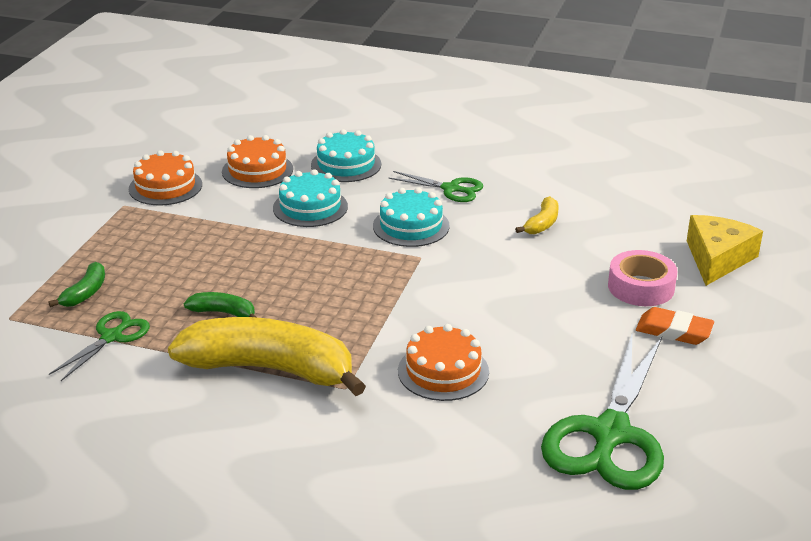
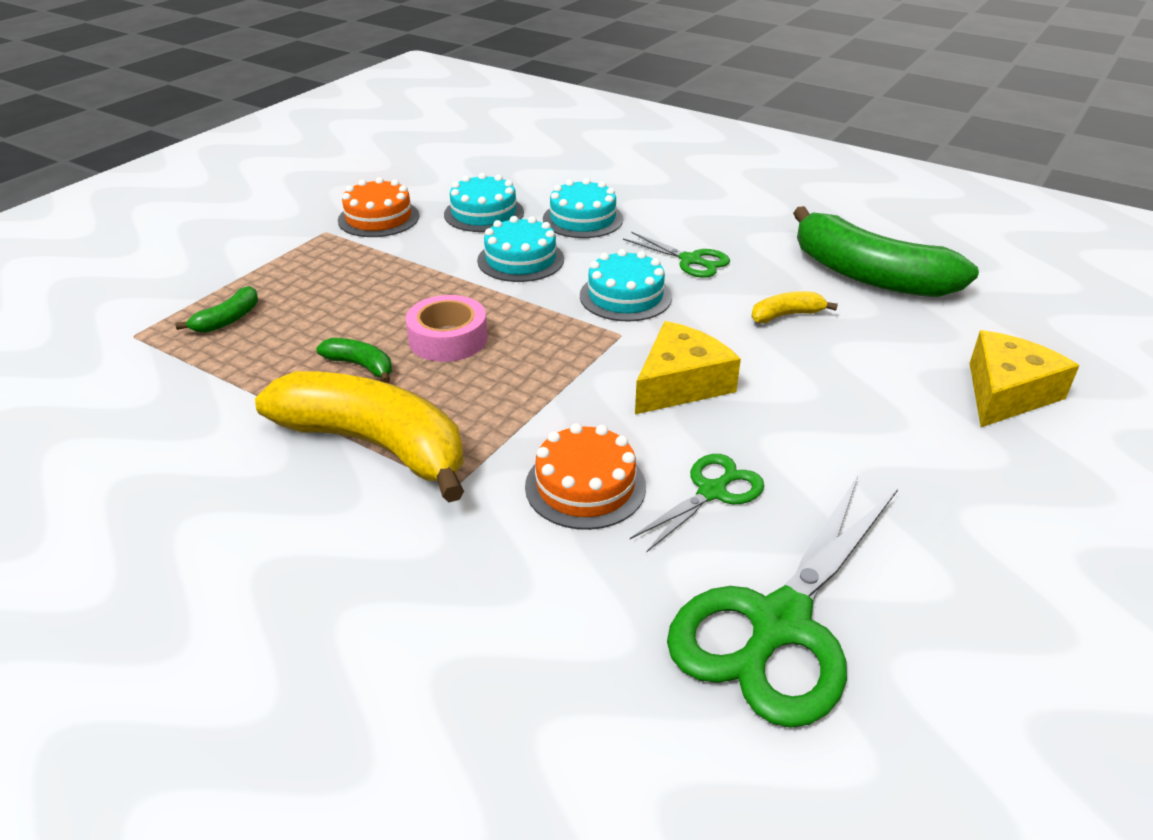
camera: 15 degrees right, 5 degrees up
green scissors [49,311,150,381] -> green scissors moved to [630,454,764,553]
orange cake [222,135,293,188] -> turquoise cake [444,173,524,232]
yellow banana [515,196,558,234] -> yellow banana turned 150 degrees counterclockwise [751,291,838,323]
pink tape [608,250,677,306] -> pink tape moved to [406,295,488,362]
orange eraser [636,307,714,345] -> none
none -> yellow cheese [635,321,741,414]
none -> green banana [793,206,979,297]

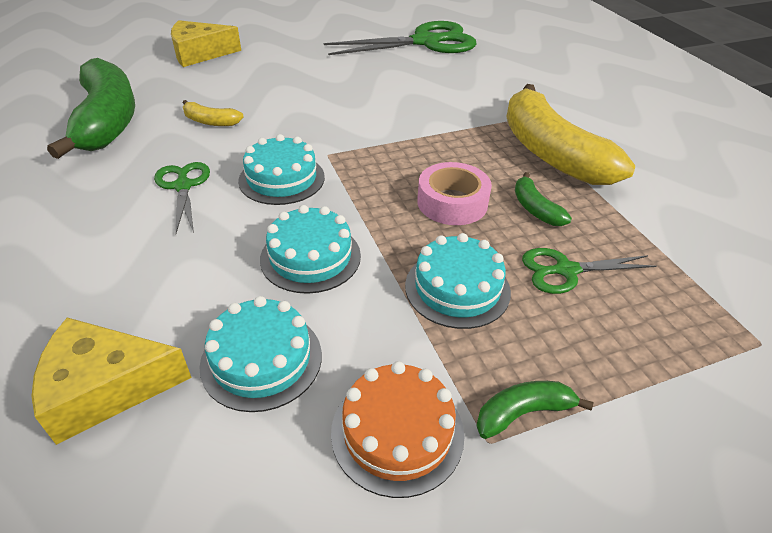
camera: 145 degrees left, 5 degrees up
green banana [175,286,258,333] -> green banana moved to [476,381,594,439]
orange cake [525,423,646,530] -> none
turquoise cake [543,178,623,238] -> turquoise cake moved to [405,233,511,329]
green scissors [630,454,764,553] -> green scissors moved to [522,248,657,294]
yellow cheese [635,321,741,414] -> yellow cheese moved to [31,318,192,445]

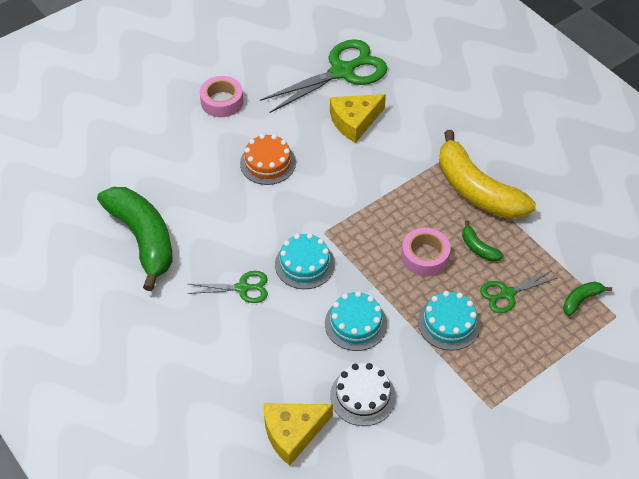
camera: 15 degrees left, 10 degrees up
green scissors [154,162,210,233] -> green scissors turned 120 degrees clockwise [187,271,268,303]
yellow cheese [171,20,241,67] -> yellow cheese moved to [330,94,386,143]
yellow banana [183,100,244,126] -> none
turquoise cake [200,296,322,412] -> white cake [330,363,396,426]
orange cake [331,361,465,498] -> orange cake moved to [240,134,296,185]
green banana [476,381,594,439] -> green banana moved to [563,282,612,316]
none -> pink tape [200,76,243,117]

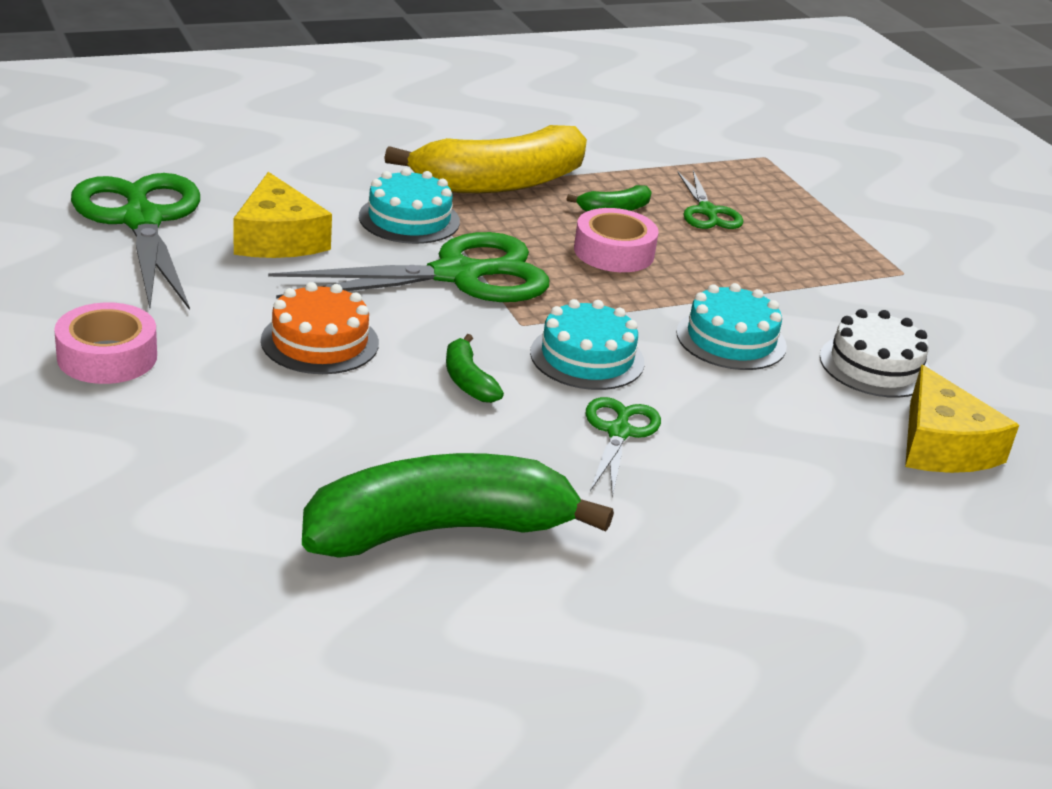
camera: 80 degrees left, 20 degrees down
turquoise cake [418,291,481,351] -> turquoise cake moved to [359,168,460,244]
green banana [563,282,612,316] -> green banana moved to [446,334,504,403]
none -> green scissors [268,232,549,302]

